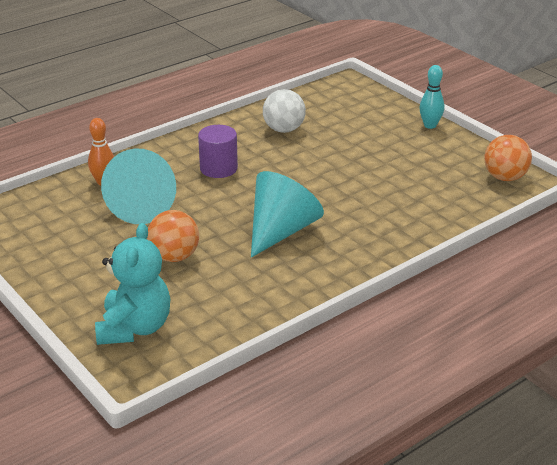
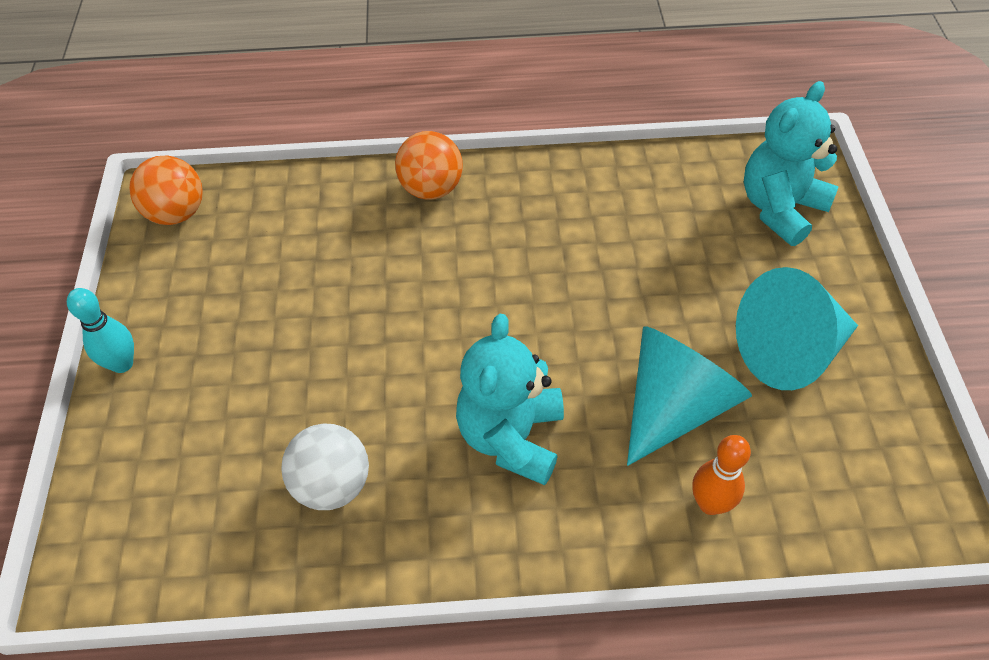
camera: 145 degrees left, 20 degrees up
orange ball [147,210,199,262] -> orange ball moved to [395,131,463,199]
purple cylinder [198,125,238,178] -> turquoise teddy bear [456,314,564,485]
turquoise cone [251,171,324,258] -> turquoise cone moved to [736,267,858,390]

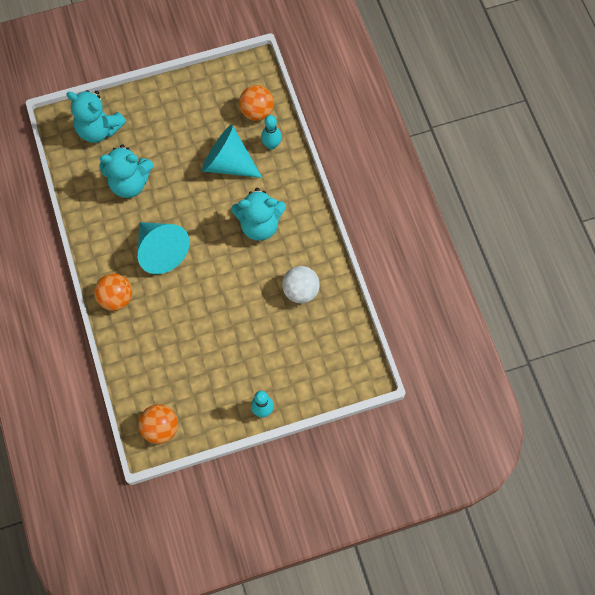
camera: 105 degrees left, 15 degrees up
orange bowling pin [692,435,751,515] -> turquoise bowling pin [261,115,282,150]
turquoise cone [736,267,858,390] -> turquoise cone moved to [138,222,190,274]
none -> turquoise teddy bear [99,144,154,198]
none -> orange ball [239,85,274,121]

